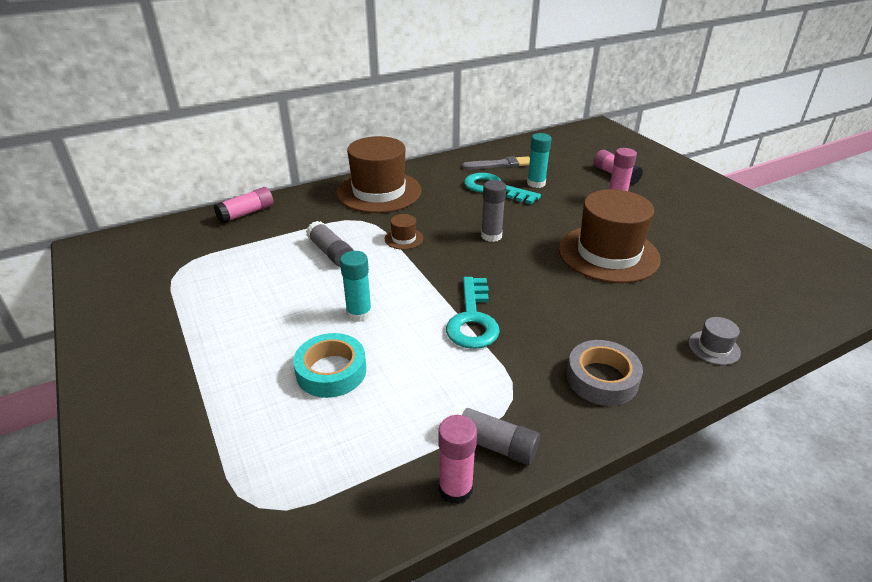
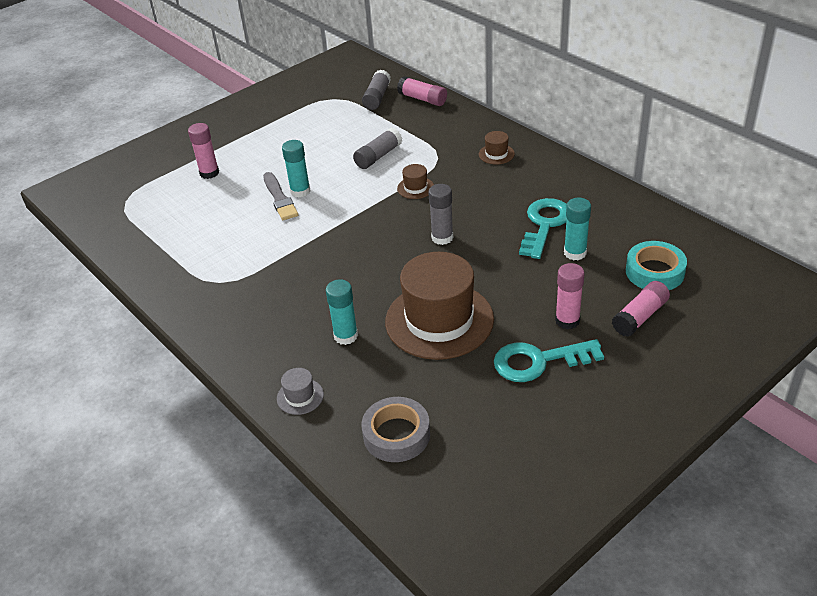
camera: 80 degrees right, 5 degrees up
turquoise tape [293,333,366,398] -> turquoise tape moved to [626,241,687,290]
brown hat [336,136,422,213] -> brown hat [479,131,515,165], size x0.41
pink glue stick [438,415,477,504] -> pink glue stick moved to [188,123,219,179]
turquoise key [446,277,500,349] -> turquoise key moved to [494,339,604,382]
grey glue stick [450,403,540,465] -> grey glue stick moved to [362,69,391,110]
grey brush [462,156,530,169] -> grey brush moved to [263,172,298,220]
grey tape [566,340,643,406] -> grey tape moved to [361,397,430,462]
none -> turquoise glue stick [326,279,358,345]

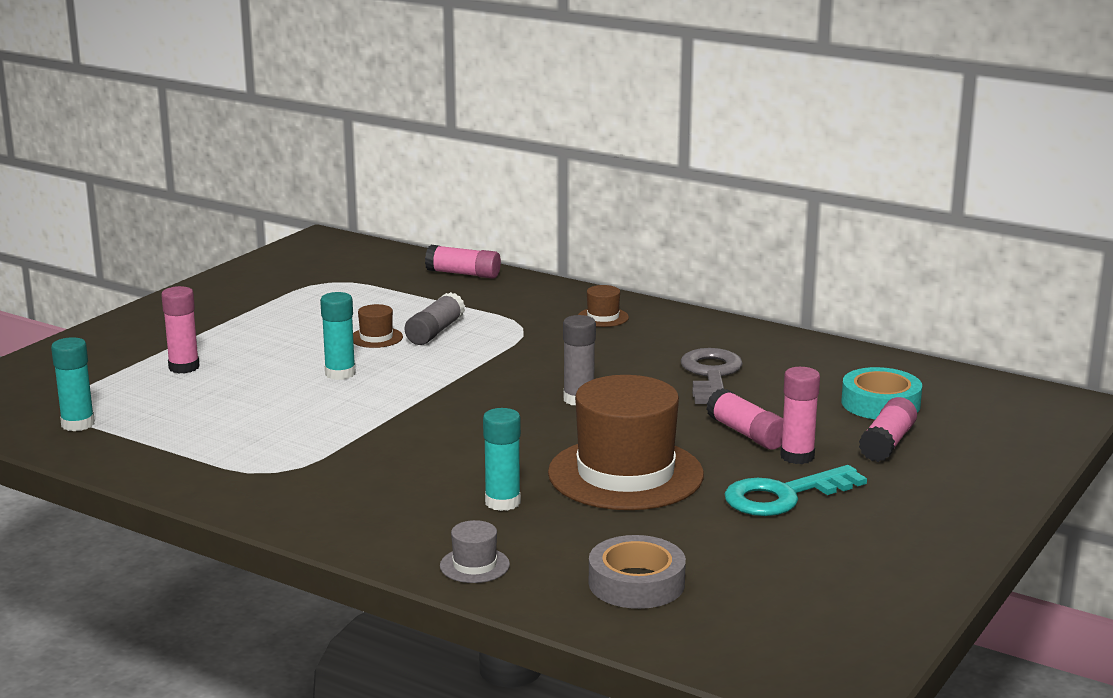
camera: 20 degrees left, 20 degrees down
grey brush [263,172,298,220] -> none
grey glue stick [362,69,391,110] -> none
brown hat [397,164,434,199] -> brown hat moved to [353,304,403,348]
turquoise key [519,198,567,259] -> grey key [681,348,743,404]
turquoise glue stick [564,198,591,260] -> turquoise glue stick moved to [51,337,95,431]
none -> pink glue stick [706,388,783,450]

